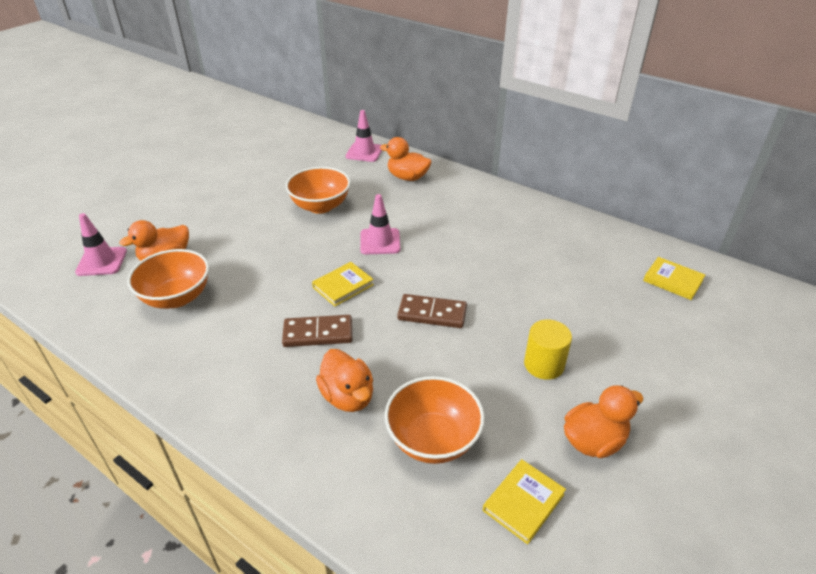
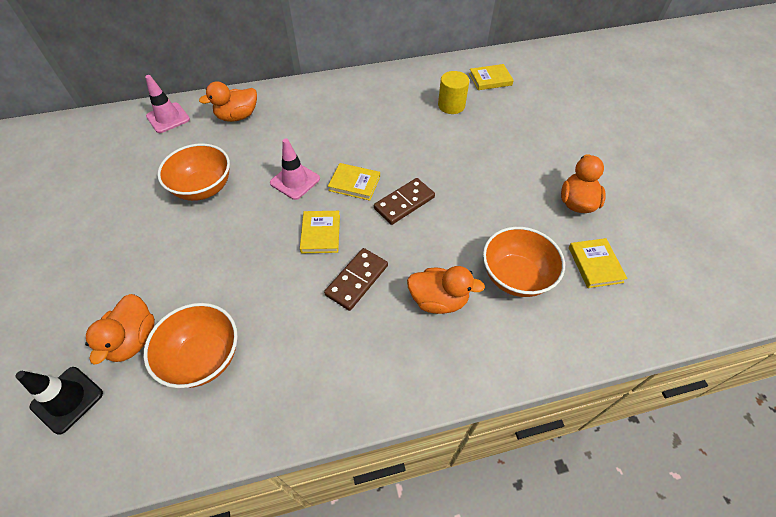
camera: 50 degrees left, 15 degrees up
pink traffic cone [75,213,127,276] -> black traffic cone [15,367,103,435]
yellow cylinder [524,320,572,380] -> yellow cylinder moved to [438,71,469,114]
none -> yellow book [328,163,380,201]

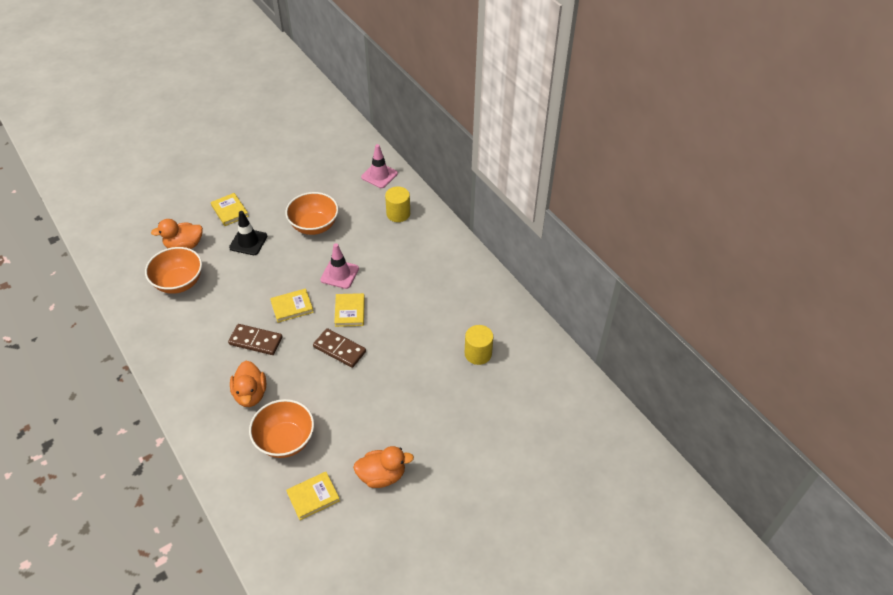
camera: 70 degrees right, 5 degrees down
black traffic cone [15,367,103,435] -> black traffic cone moved to [229,211,267,255]
orange duck [199,81,257,122] -> yellow cylinder [385,187,410,222]
yellow book [469,64,514,90] -> yellow book moved to [211,193,249,226]

